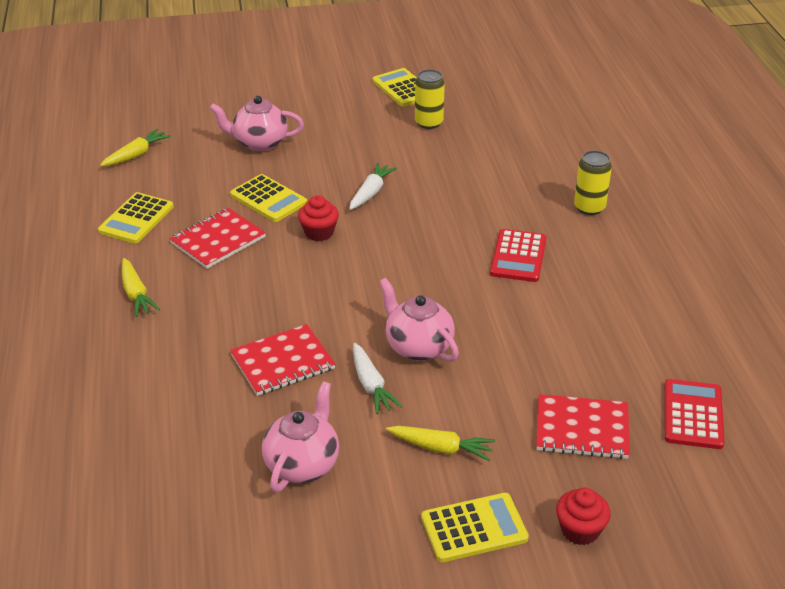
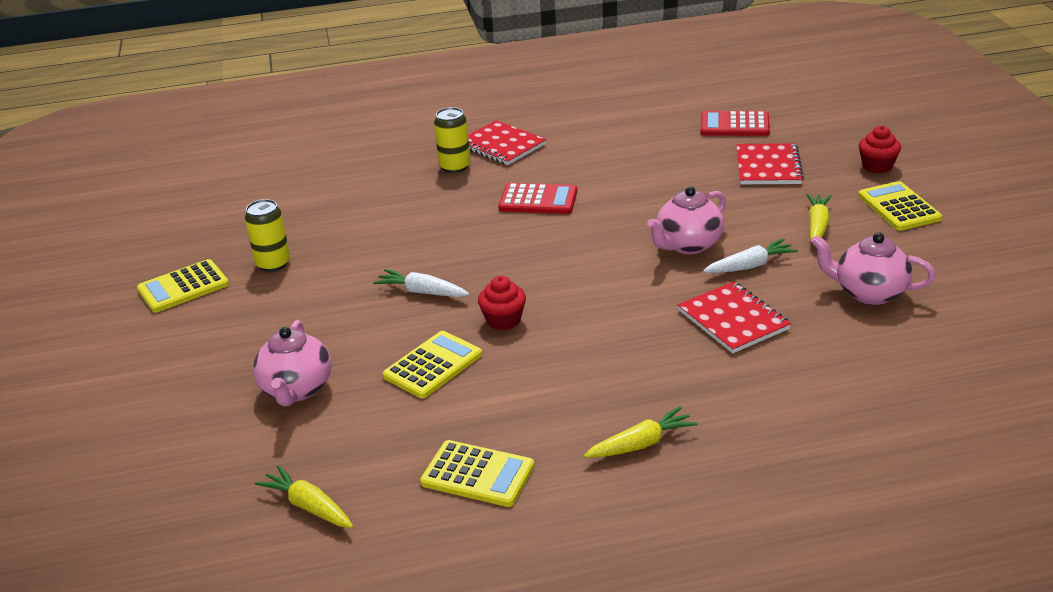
camera: 90 degrees left, 5 degrees down
red notebook [169,208,266,269] -> red notebook moved to [468,120,547,165]

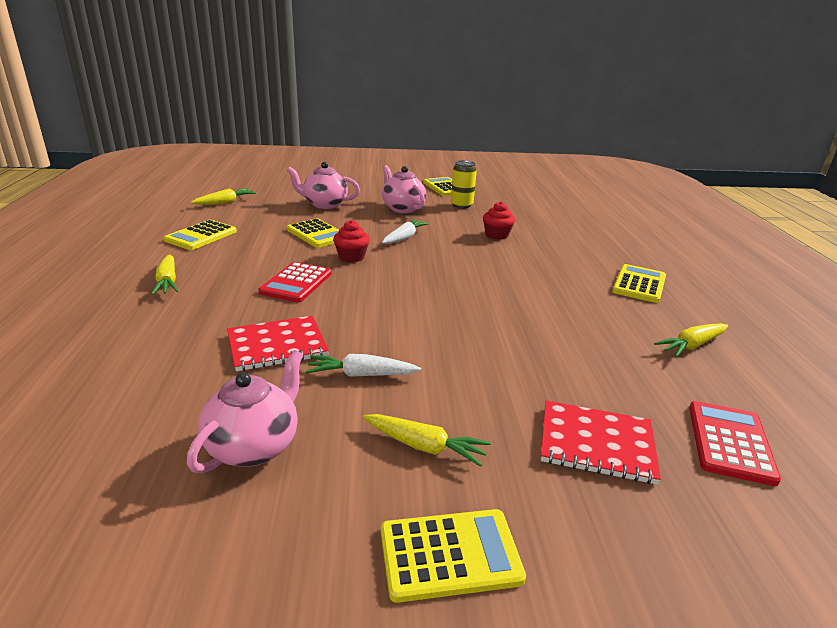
camera: 95 degrees right, 5 degrees down
yellow can [434,107,471,173] -> none
red notebook [468,120,547,165] -> yellow calculator [612,264,666,303]
red calculator [498,183,577,214] -> red calculator moved to [258,262,332,302]
pink teapot [647,186,726,254] -> pink teapot moved to [382,165,426,213]
white carrot [703,238,798,273] -> white carrot turned 105 degrees clockwise [306,354,421,377]
red cupcake [859,126,901,173] -> red cupcake moved to [483,201,515,240]
none -> yellow carrot [654,323,728,357]

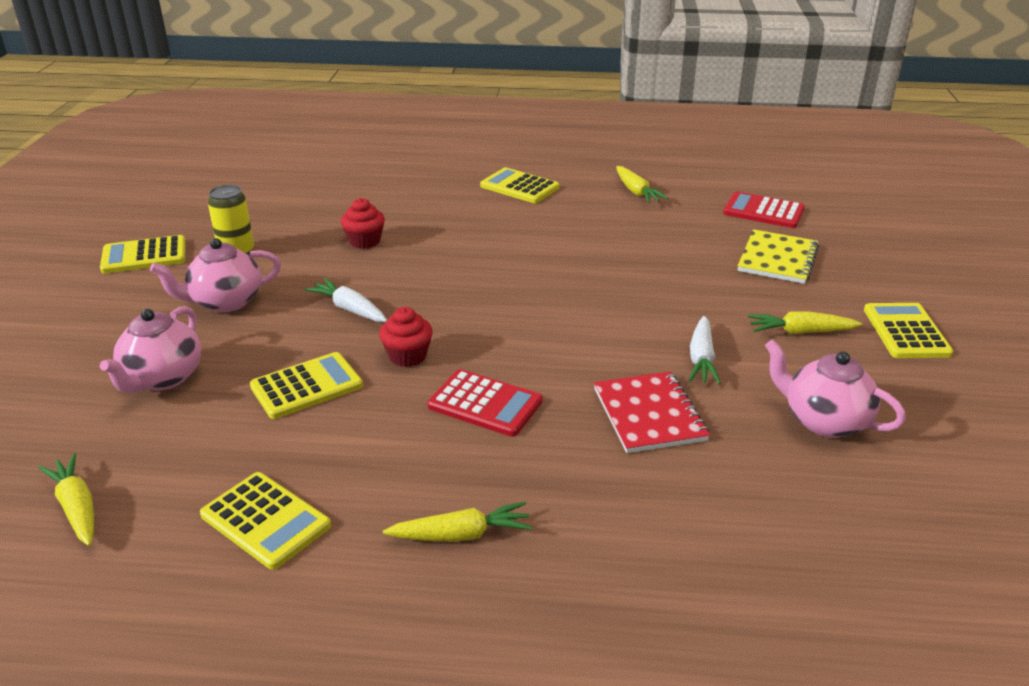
camera: 80 degrees left, 5 degrees up
yellow carrot [363,414,491,467] -> yellow carrot turned 120 degrees counterclockwise [748,311,862,334]
red notebook [541,401,661,485] -> yellow notebook [738,229,819,284]

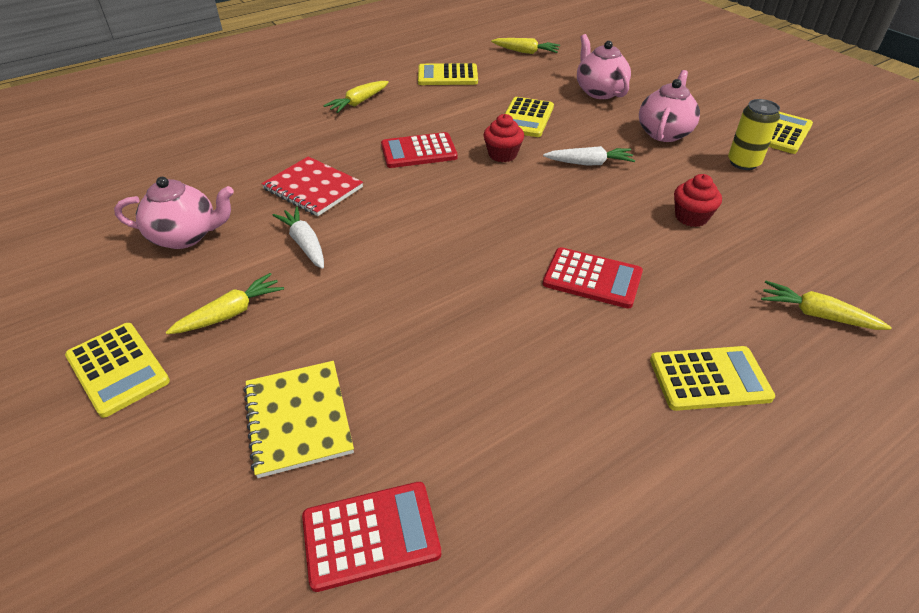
camera: 140 degrees right, 10 degrees up
yellow carrot [616,166,669,203] -> yellow carrot moved to [761,281,892,330]
none -> red calculator [543,247,643,309]

